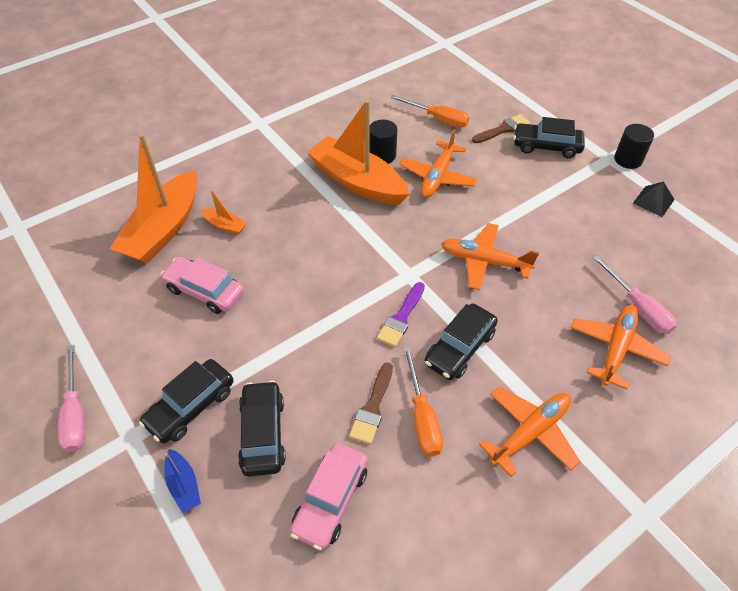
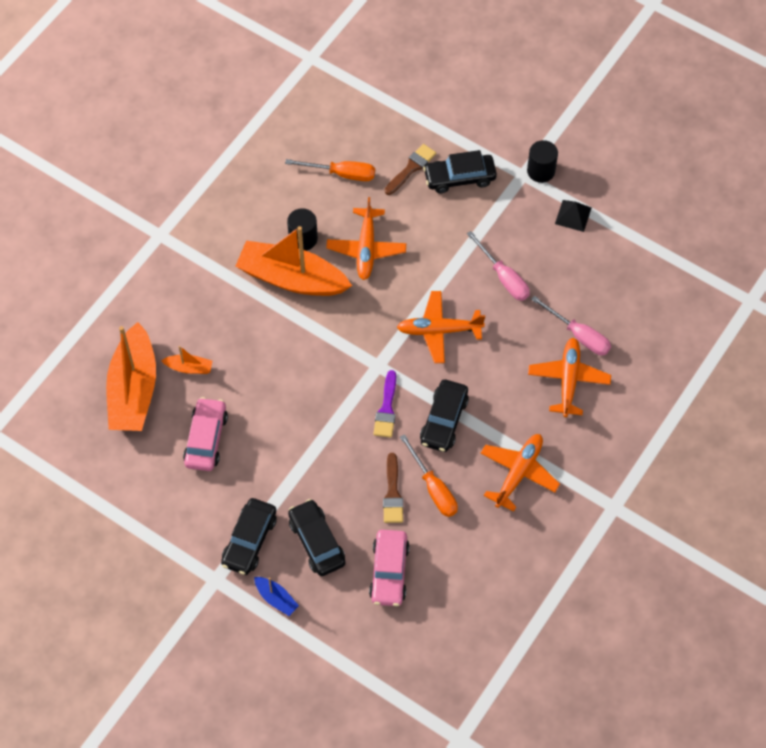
camera: 20 degrees left, 10 degrees up
pink screwdriver [58,345,85,452] -> pink screwdriver moved to [467,231,530,301]
pink car [160,257,244,314] -> pink car turned 90 degrees clockwise [183,397,228,471]

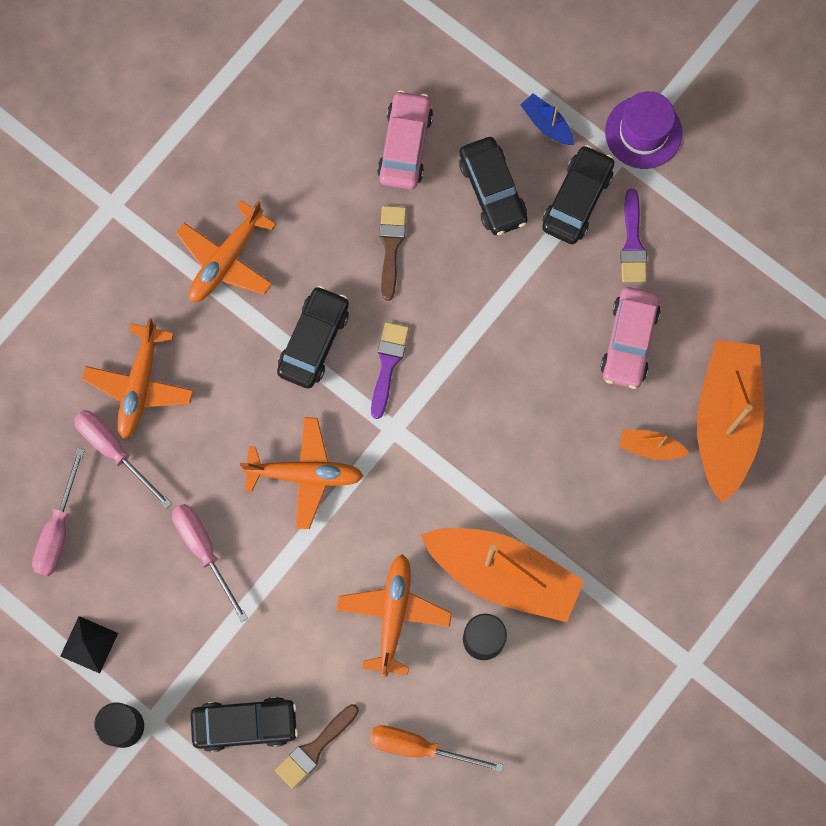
camera: 175 degrees left, 15 degrees up
orange screwdriver [400,434,458,517] -> none
none -> pink screwdriver [32,448,85,576]
none -> purple hat [605,91,682,169]
none -> purple brush [620,189,647,282]

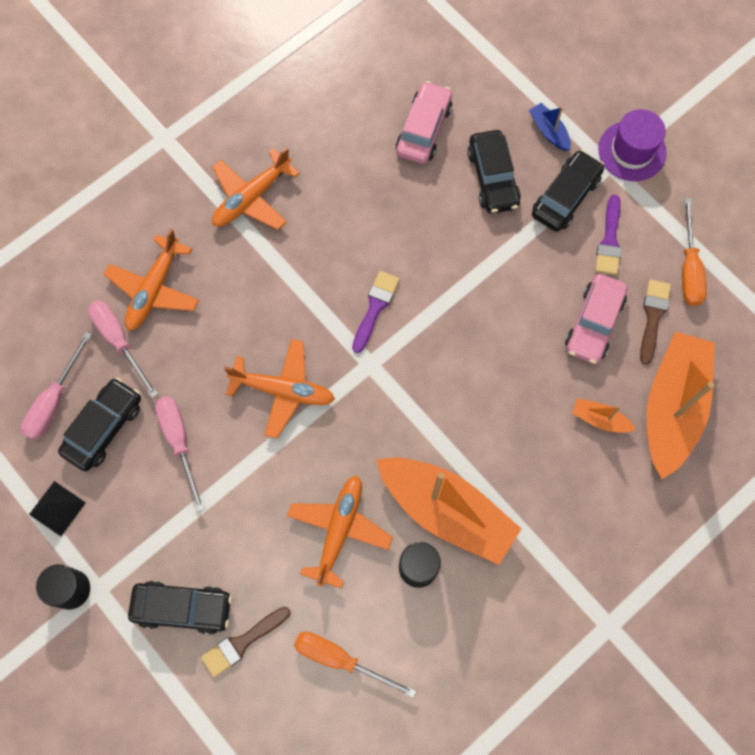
camera: 10 degrees right, 5 degrees down
black car [277,286,349,388] -> black car moved to [58,378,141,471]
brown brush [379,206,406,301] -> brown brush moved to [640,279,671,365]
none -> orange screwdriver [682,198,707,306]

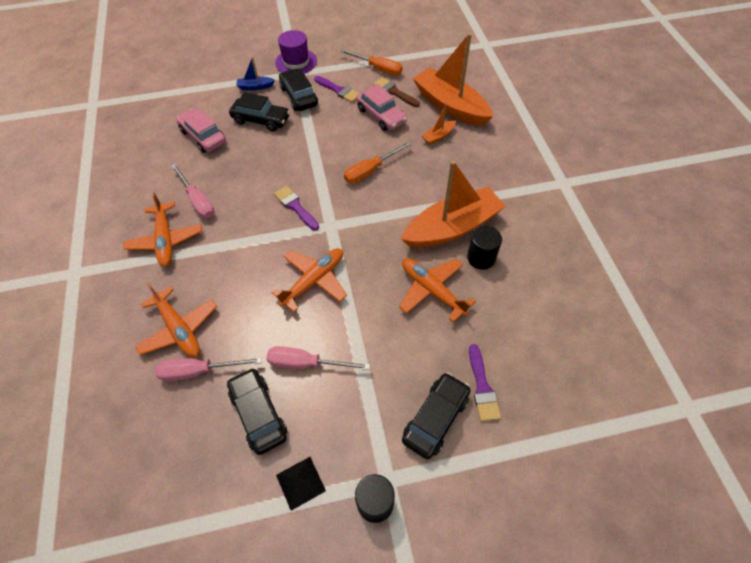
camera: 60 degrees left, 15 degrees down
pink screwdriver [21,332,92,440] -> pink screwdriver moved to [171,164,214,218]
brown brush [201,607,291,677] -> purple brush [469,344,501,422]
orange screwdriver [294,632,417,698] -> orange screwdriver moved to [344,142,412,184]

